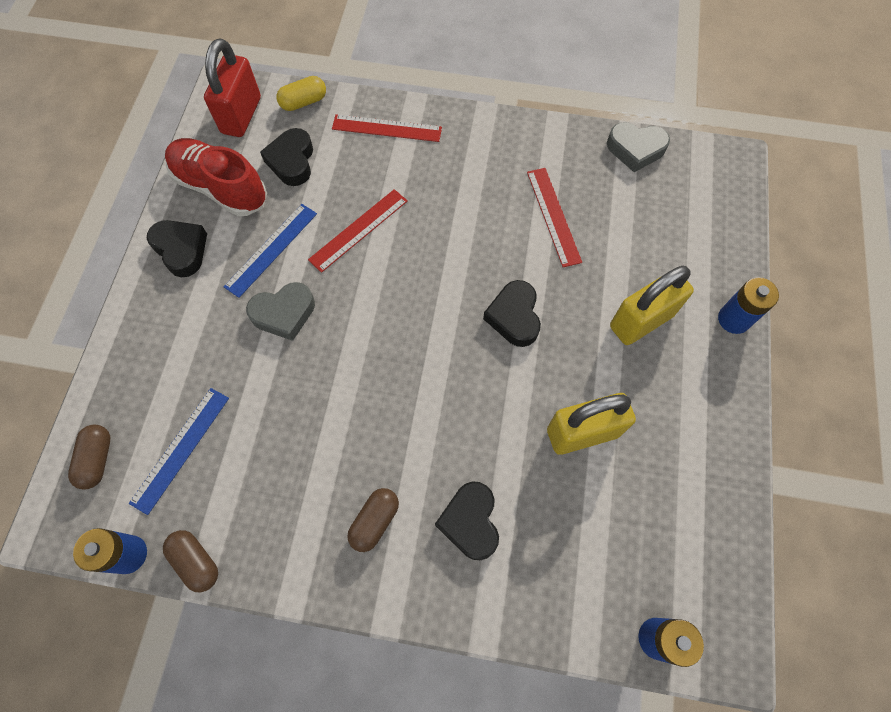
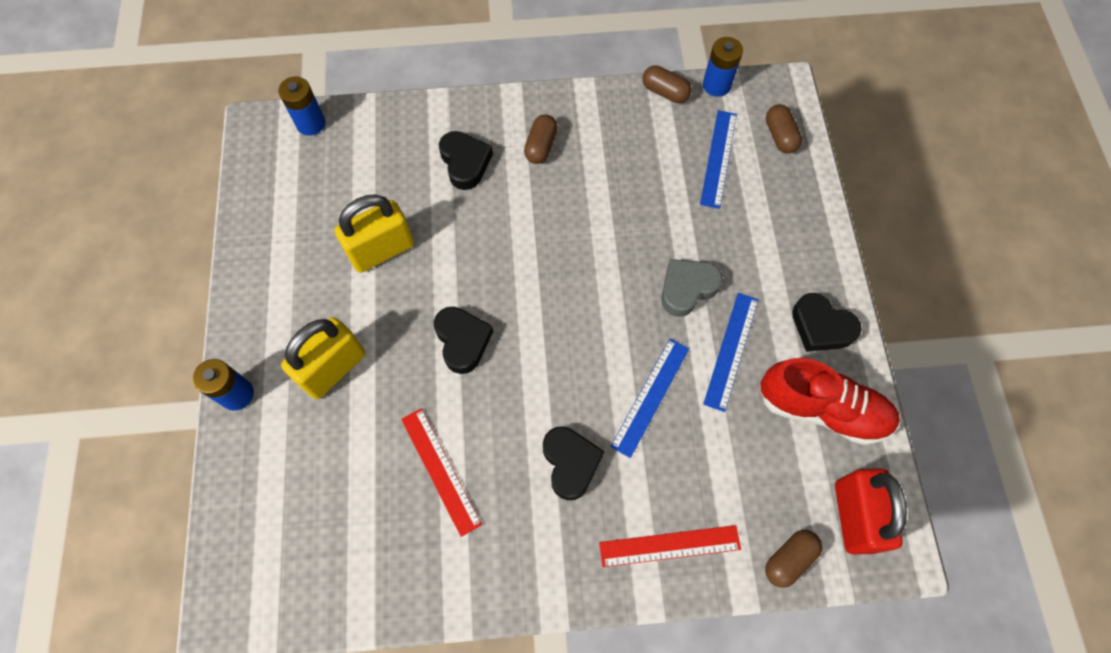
camera: 165 degrees right, 0 degrees up
black heart [260,128,313,186] -> black heart moved to [543,426,605,500]
yellow capsule [276,76,326,111] -> brown capsule [765,530,822,588]
red ruler [308,189,408,273] -> blue ruler [610,339,689,458]
grey heart [607,122,670,172] -> none

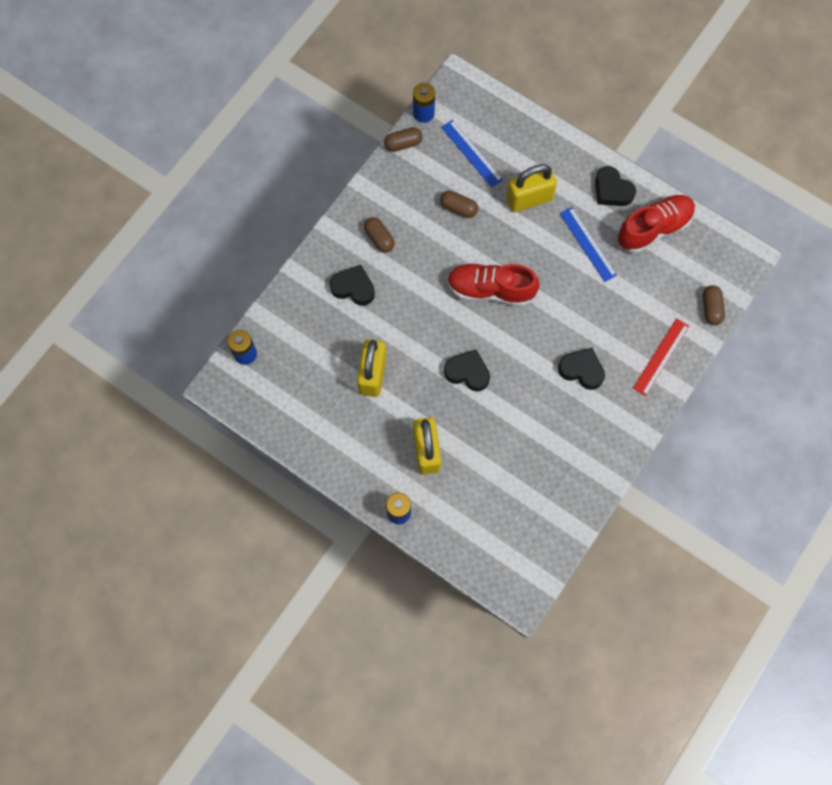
camera: 50 degrees left, 5 degrees up
red ruler [401,408,482,537] -> none
blue ruler [610,339,689,458] -> none
grey heart [661,259,723,317] -> none
brown capsule [766,104,802,154] -> brown capsule moved to [440,191,478,218]
black heart [792,293,862,352] -> black heart turned 60 degrees clockwise [595,166,636,206]
red padlock [835,469,907,555] -> none
none -> red shoe [447,263,540,306]
none -> yellow padlock [506,164,557,212]

